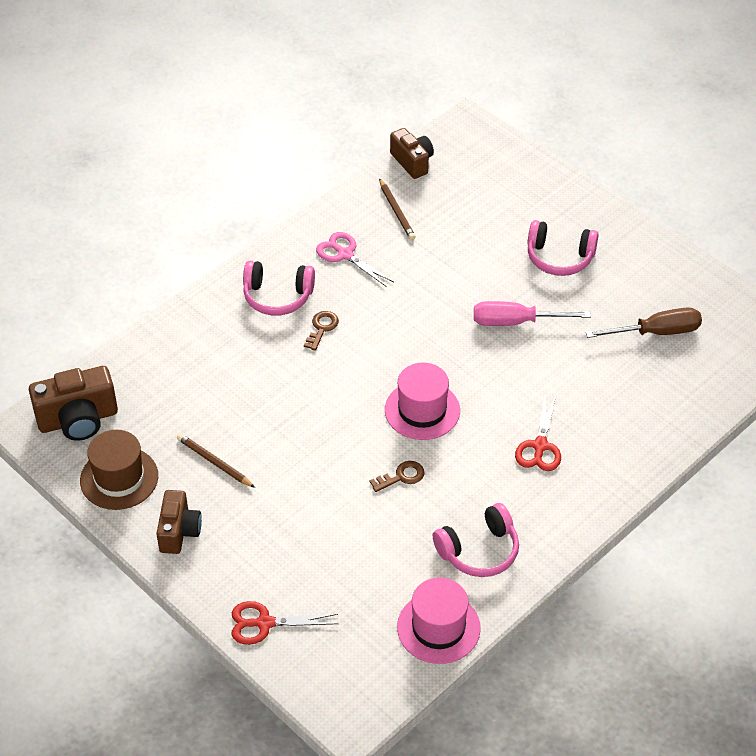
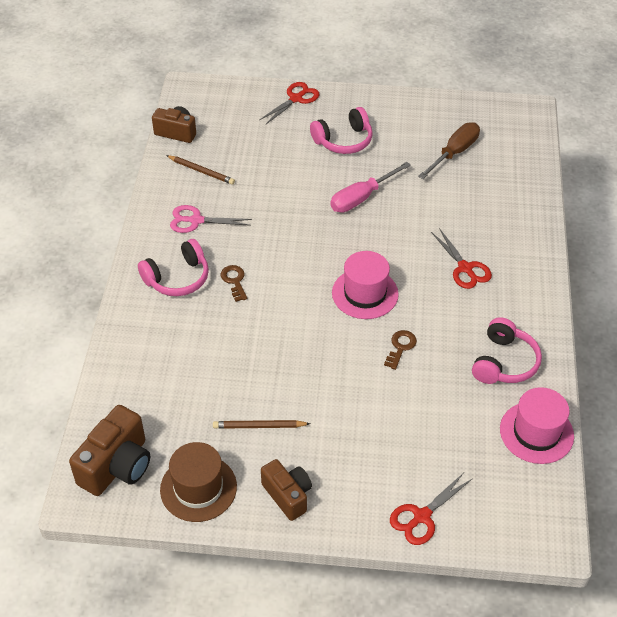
camera: 40 degrees left, 0 degrees up
none -> red scissors [260,82,320,125]

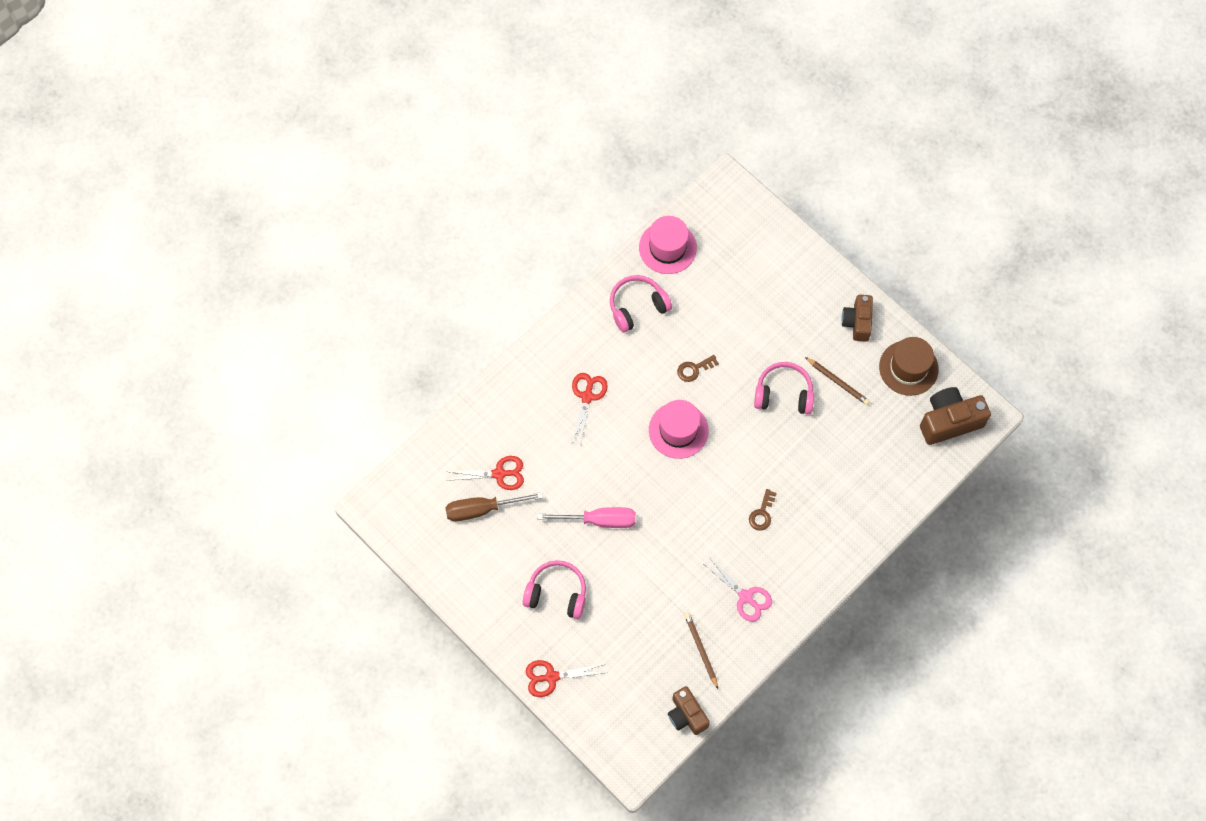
camera: 140 degrees left, 20 degrees up
pink headphones [138,239,209,296] -> pink headphones moved to [754,362,814,415]
red scissors [390,474,473,545] -> red scissors moved to [446,456,524,490]

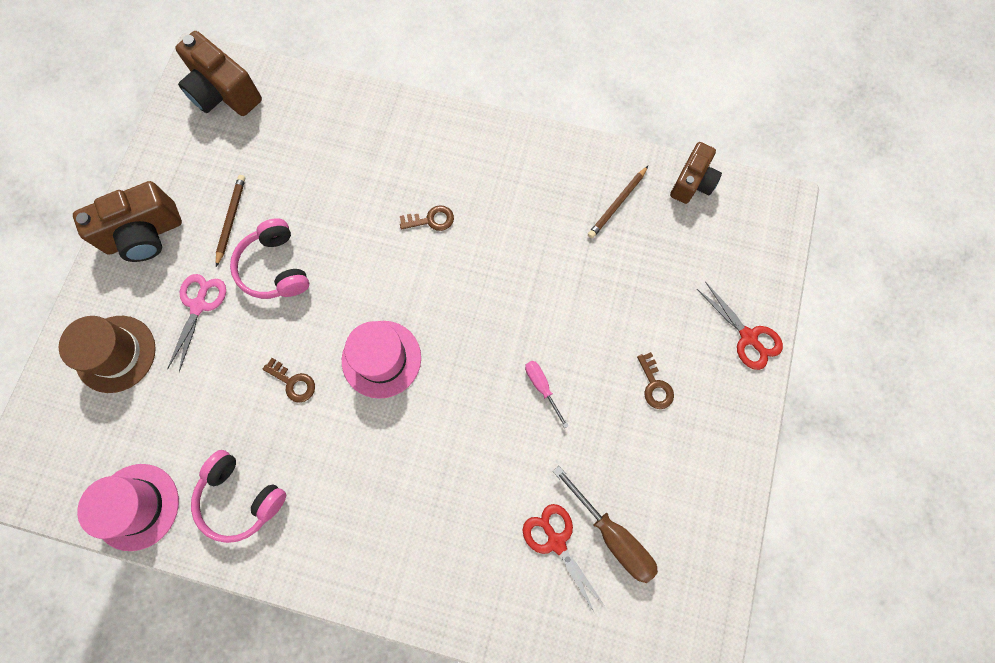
camera: 120 degrees left, 5 degrees up
pink headphones [523,560,586,619] -> brown key [637,352,674,409]
pink screwdriver [537,507,636,528] -> pink screwdriver [525,361,568,428], size x0.57
red scissors [572,373,608,445] -> none
pink scissors [704,557,772,622] -> pink scissors moved to [167,274,226,372]
brown camera [842,295,873,342] -> brown camera [73,181,182,262], size x1.50
brown hat [879,337,939,396] -> brown hat moved to [59,316,156,393]

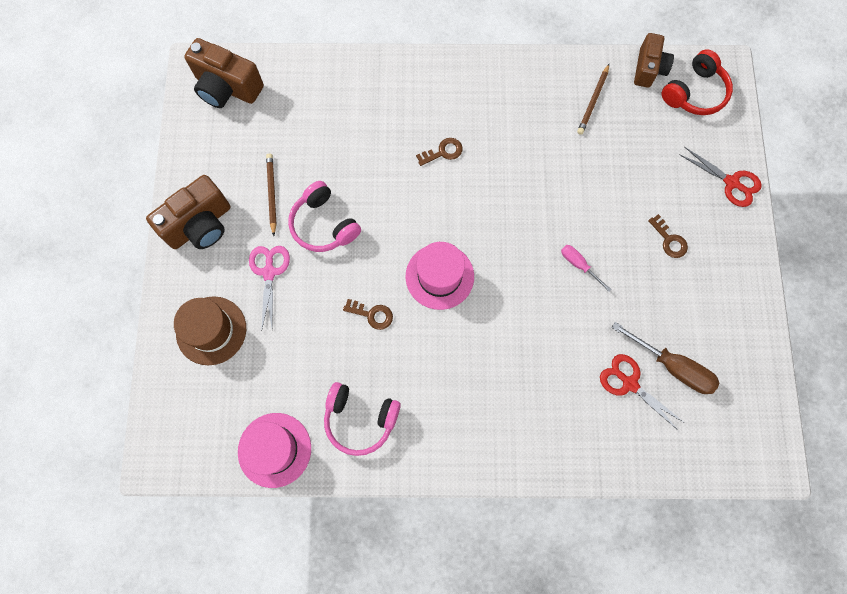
camera: 15 degrees left, 0 degrees up
none -> red headphones [662,49,733,115]

